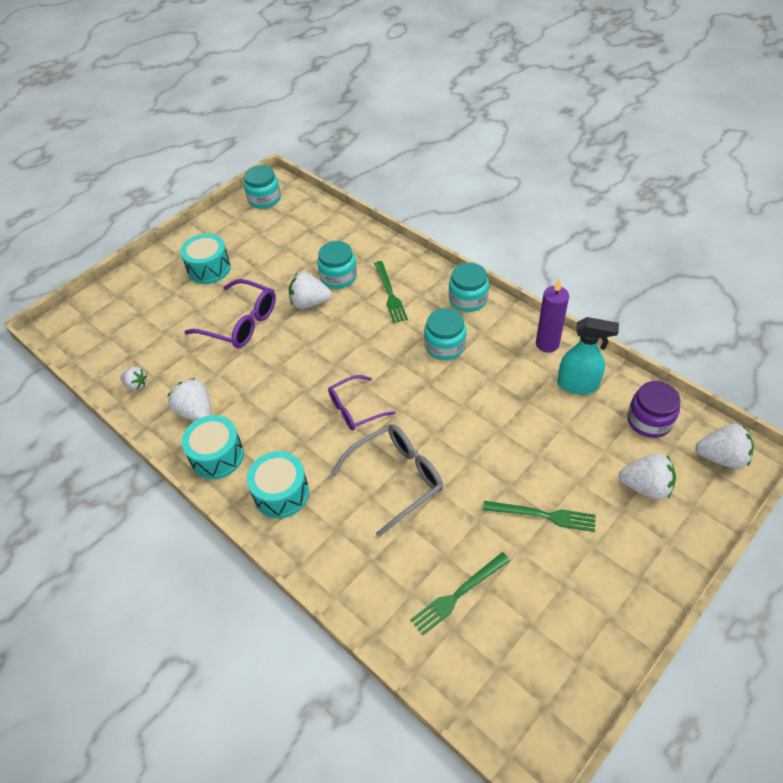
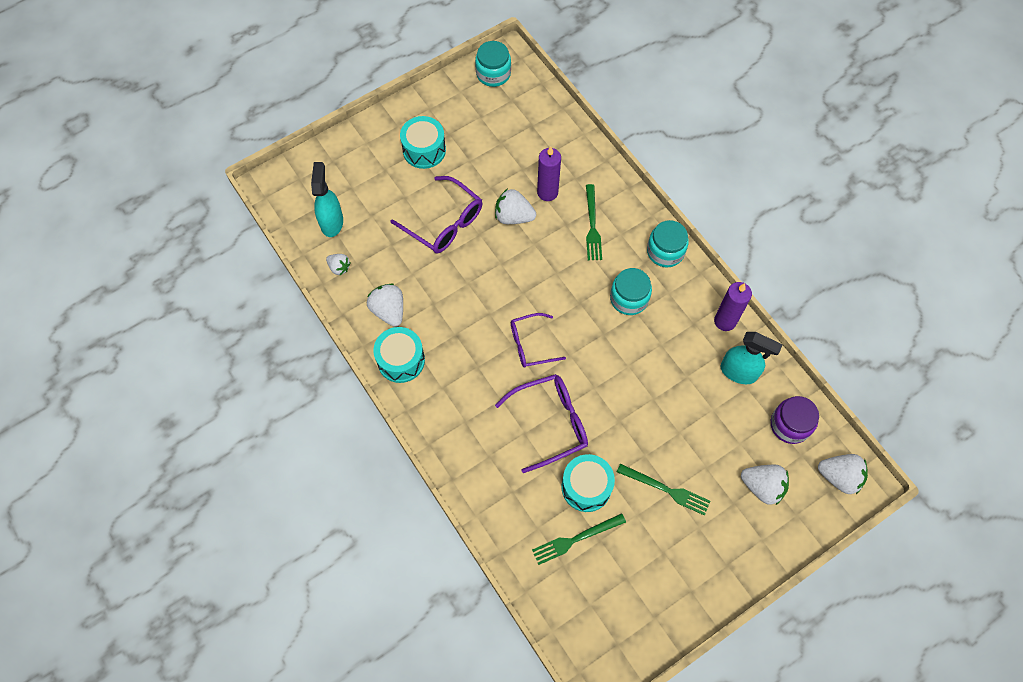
camera: 10 degrees right, 15 degrees up
turquoise drum [247,451,309,518] -> turquoise drum moved to [561,454,615,512]
turquoise jar [317,241,357,289] -> purple candle [537,146,561,201]
grey glasses [330,424,443,537] -> purple glasses [495,374,588,473]
none -> turquoise spray bottle [311,162,343,237]

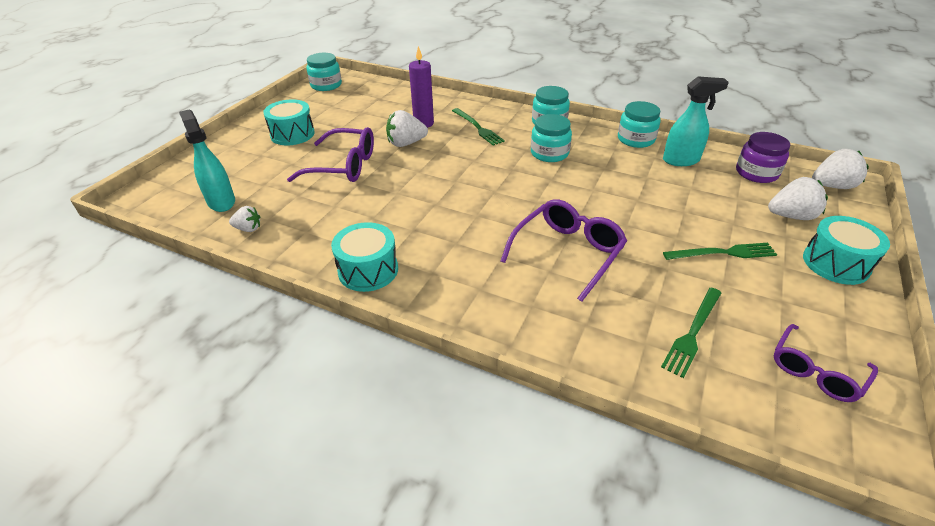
camera: 30 degrees left, 25 degrees down
white strawberry [367,284,403,327] -> none
purple glasses [511,313,566,368] -> purple glasses moved to [774,324,878,402]
turquoise drum [561,454,615,512] -> turquoise drum moved to [803,216,890,285]
purple candle [714,282,752,331] -> turquoise jar [618,101,661,148]

